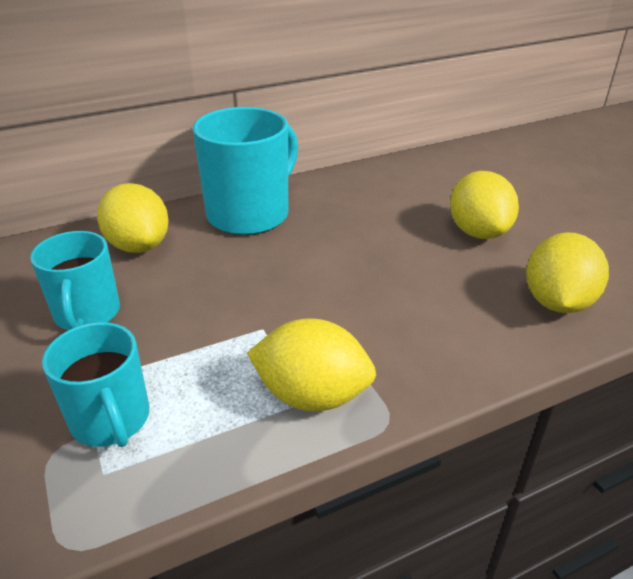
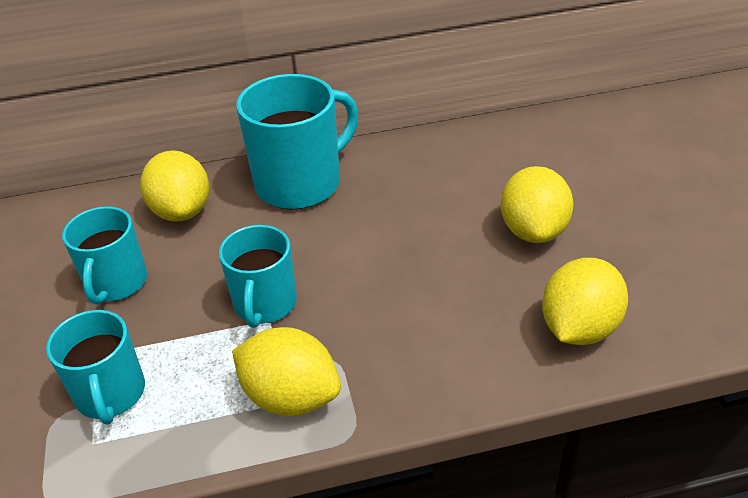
camera: 15 degrees right, 5 degrees up
none -> turquoise mug [219,225,297,328]

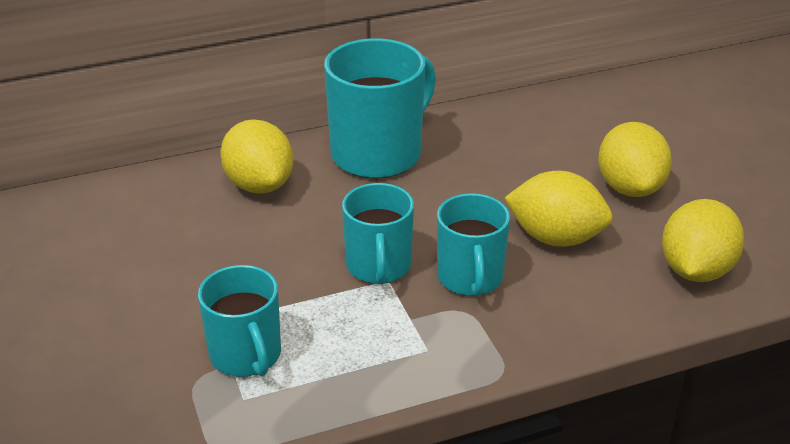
camera: 10 degrees left, 5 degrees down
turquoise mug [62,206,147,305] -> turquoise mug moved to [437,194,510,297]
yellow lemon [232,327,341,416] -> yellow lemon moved to [504,171,613,247]

